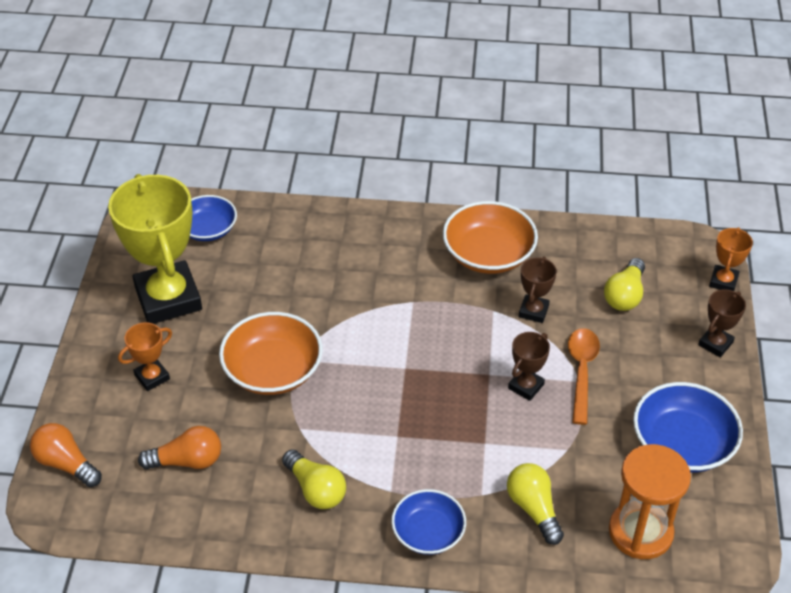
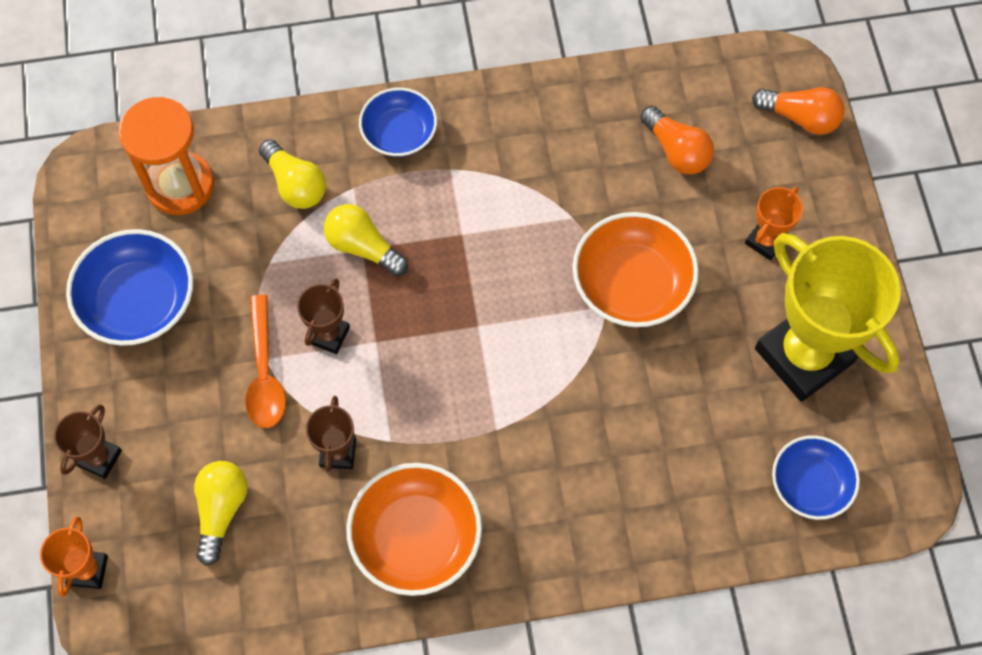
camera: 165 degrees right, 20 degrees up
orange light bulb [138,426,221,470] -> orange light bulb turned 105 degrees counterclockwise [640,106,714,174]
yellow light bulb [282,449,346,509] -> yellow light bulb moved to [324,204,408,276]

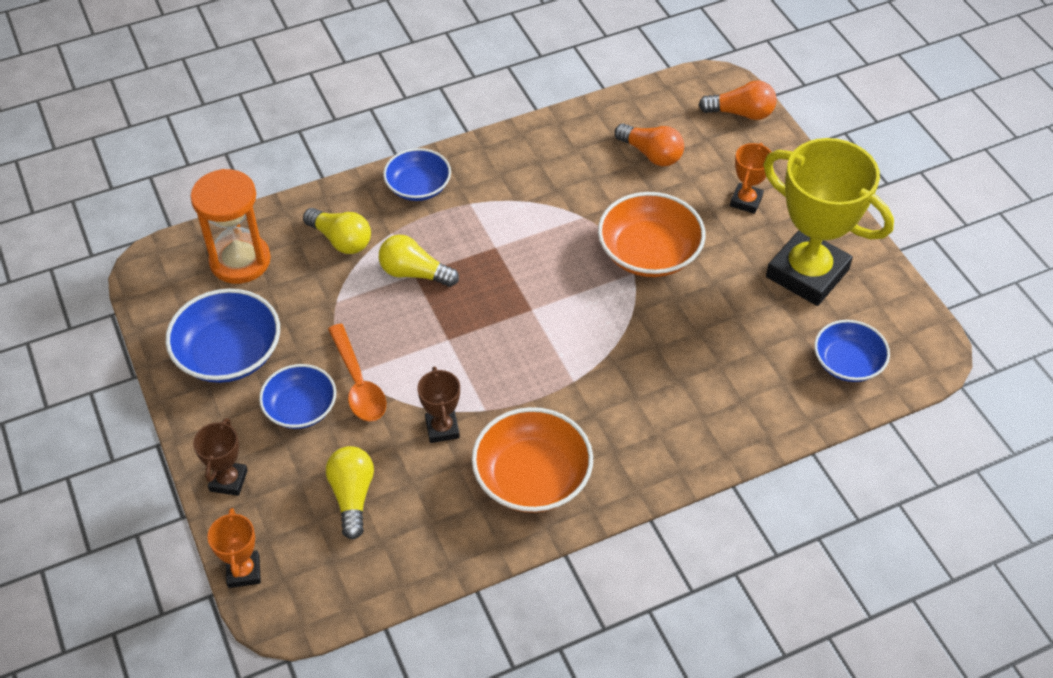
camera: 15 degrees left, 15 degrees down
brown trophy [297,278,350,354] -> none
none -> blue bowl [259,364,336,429]

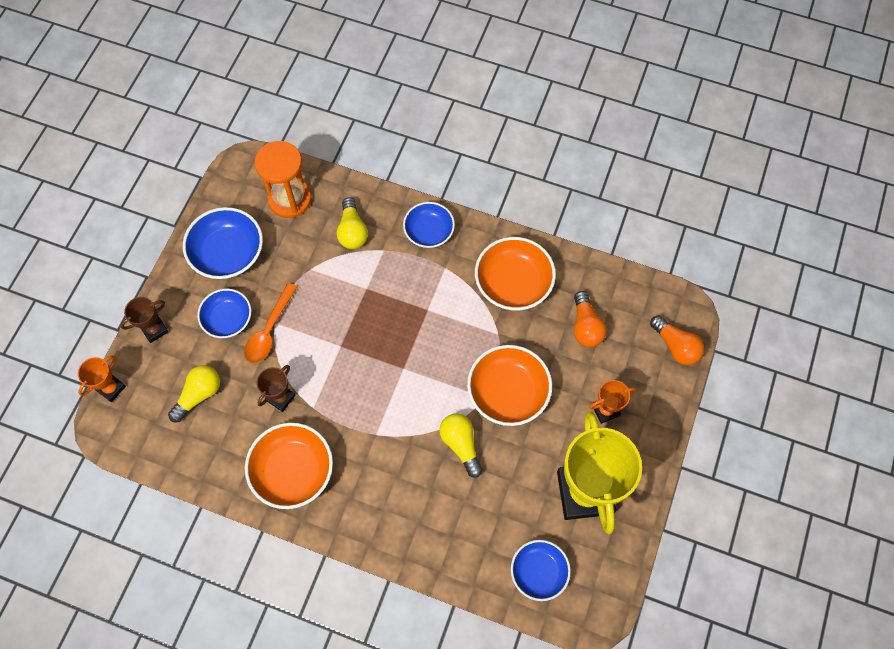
camera: 45 degrees right, 15 degrees up
yellow light bulb [379,235,459,287] -> yellow light bulb moved to [439,414,482,478]
none -> orange bowl [475,237,556,311]

